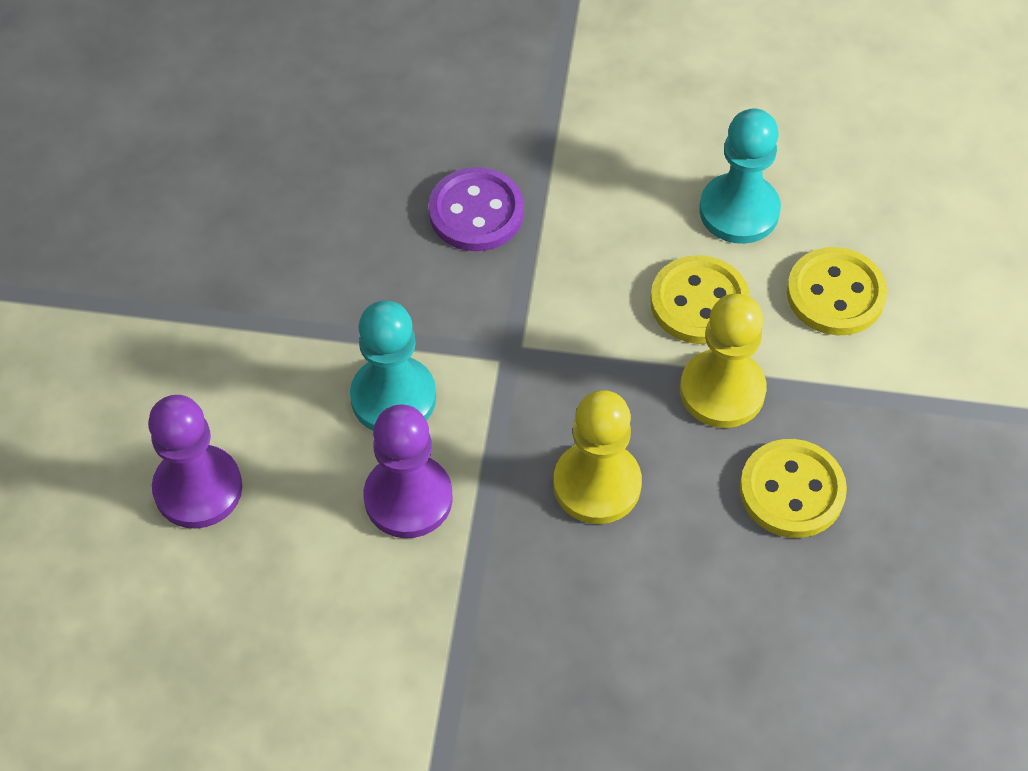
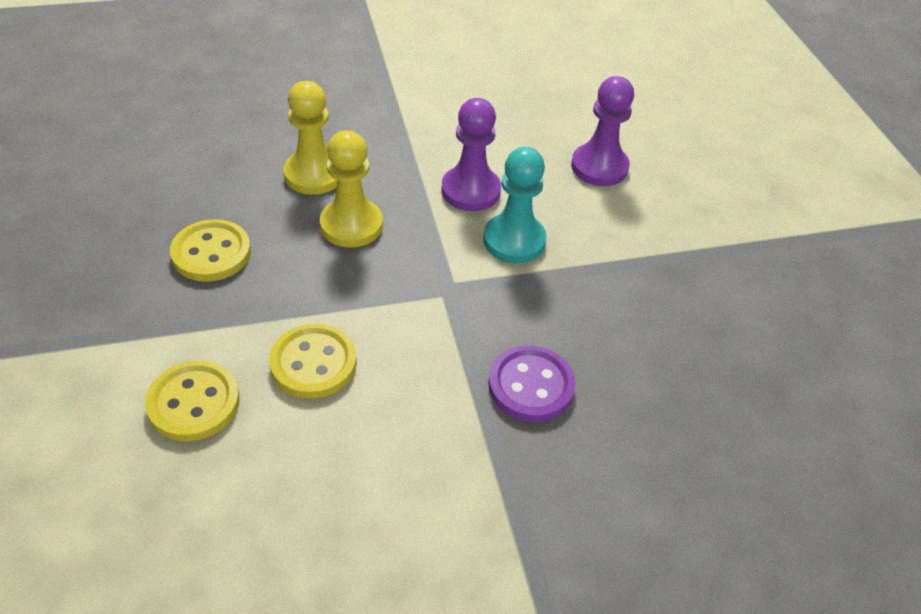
camera: 155 degrees right, 10 degrees down
yellow pawn [680,294,767,428] -> yellow pawn moved to [284,81,337,195]
turquoise pawn [699,108,781,244] -> none

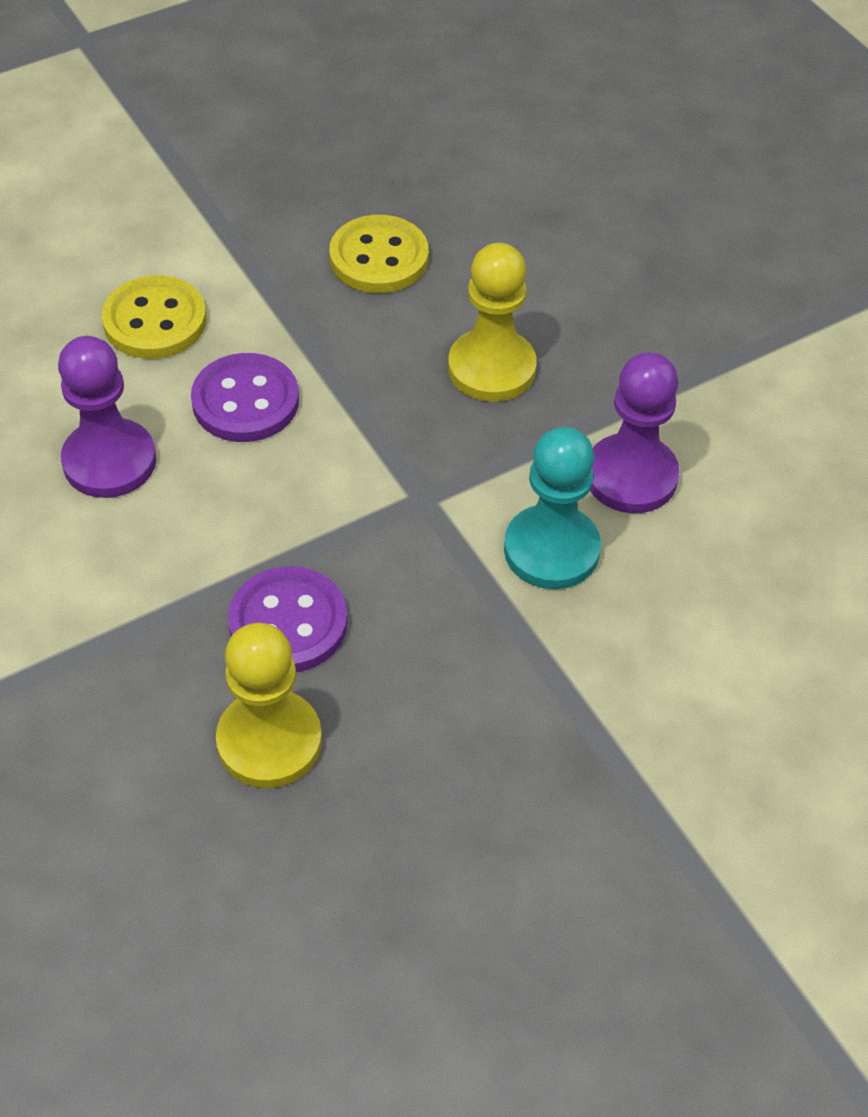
camera: 75 degrees right, 5 degrees up
yellow button [269,324,357,399] -> purple button [191,353,299,442]
yellow pawn [284,81,337,195] -> yellow pawn moved to [216,623,322,788]
purple pawn [571,76,634,186] -> purple pawn moved to [58,336,156,498]

